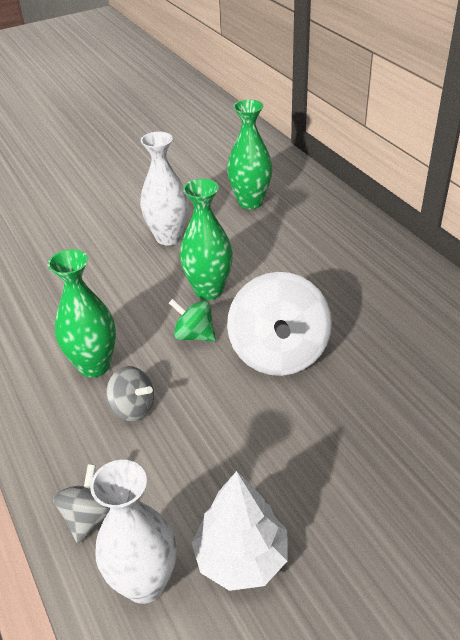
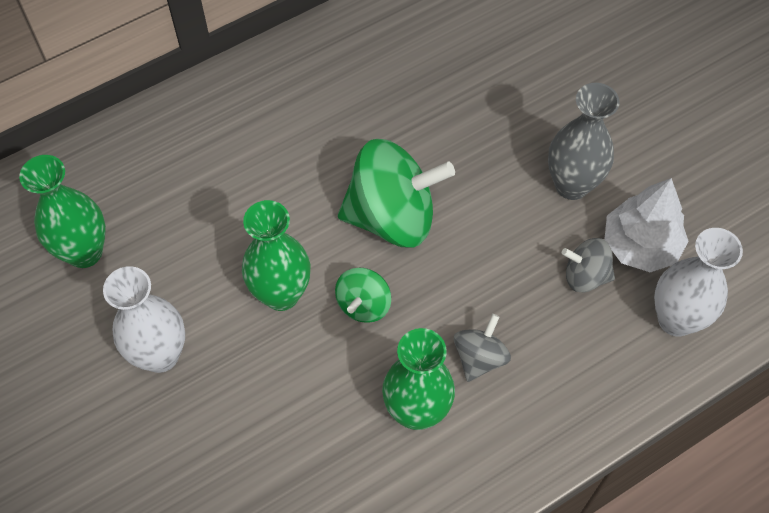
camera: 95 degrees left, 20 degrees up
grey spinning top [53,464,110,543] -> grey spinning top moved to [562,238,615,293]
white spinning top [227,272,332,376] -> green spinning top [338,139,455,247]
none -> grey vase [548,83,620,200]

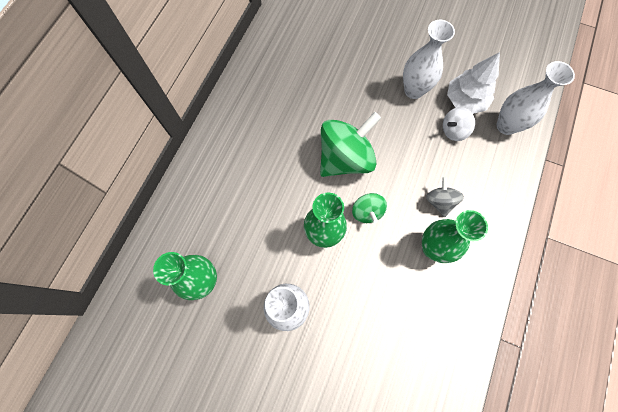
camera: 35 degrees left, 10 degrees up
grey vase [548,83,620,200] -> white vase [403,20,455,99]
grey spinning top [562,238,615,293] -> white spinning top [443,107,475,141]

